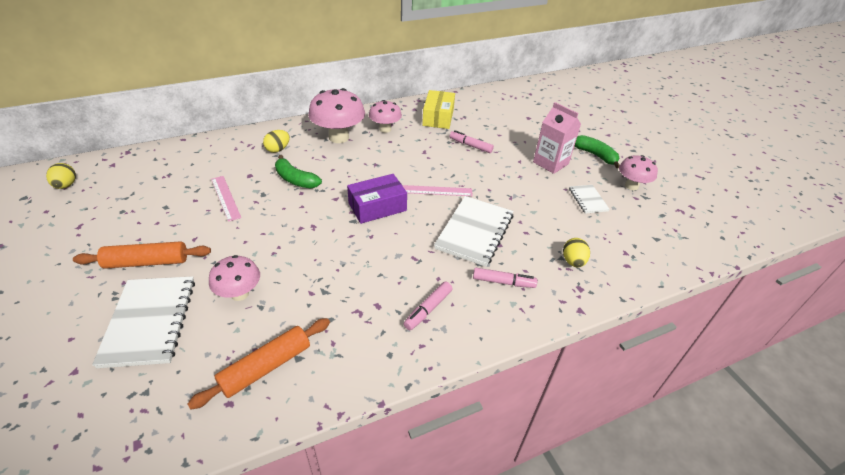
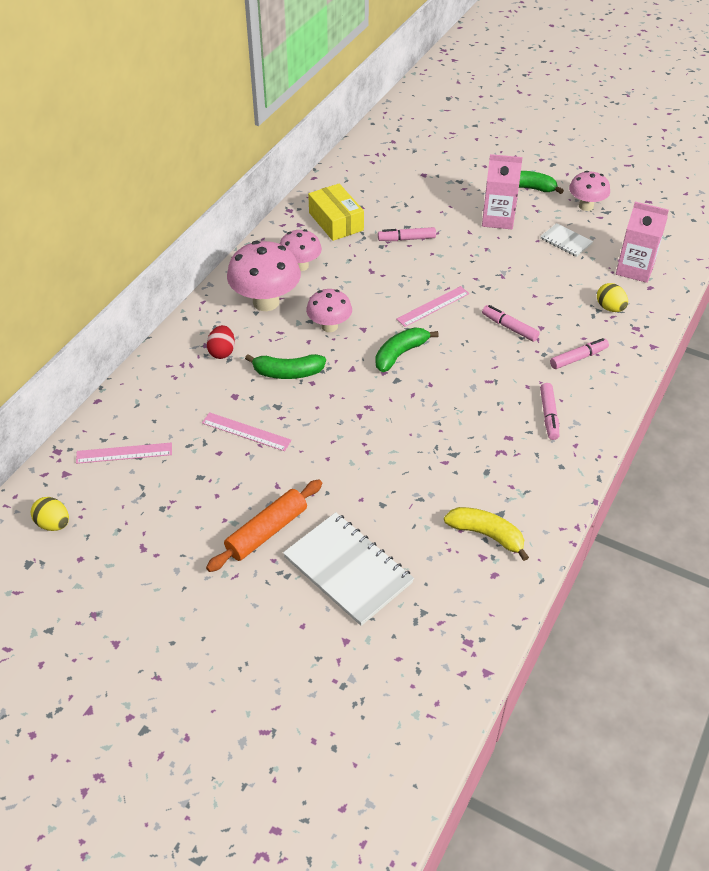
camera: 35 degrees left, 5 degrees up
orange rolling pin [188,318,330,410] -> yellow banana [444,507,529,561]
pink mushroom [209,255,260,301] -> pink mushroom moved to [306,289,352,332]
yellow egg [263,130,290,153] -> red egg [207,325,235,359]
purple box [347,174,407,224] -> green banana [376,327,439,372]
white notebook [434,196,513,267] -> pink marker [482,305,540,342]
none -> pink ruler [76,442,172,464]
none -> pink carton [616,202,669,283]

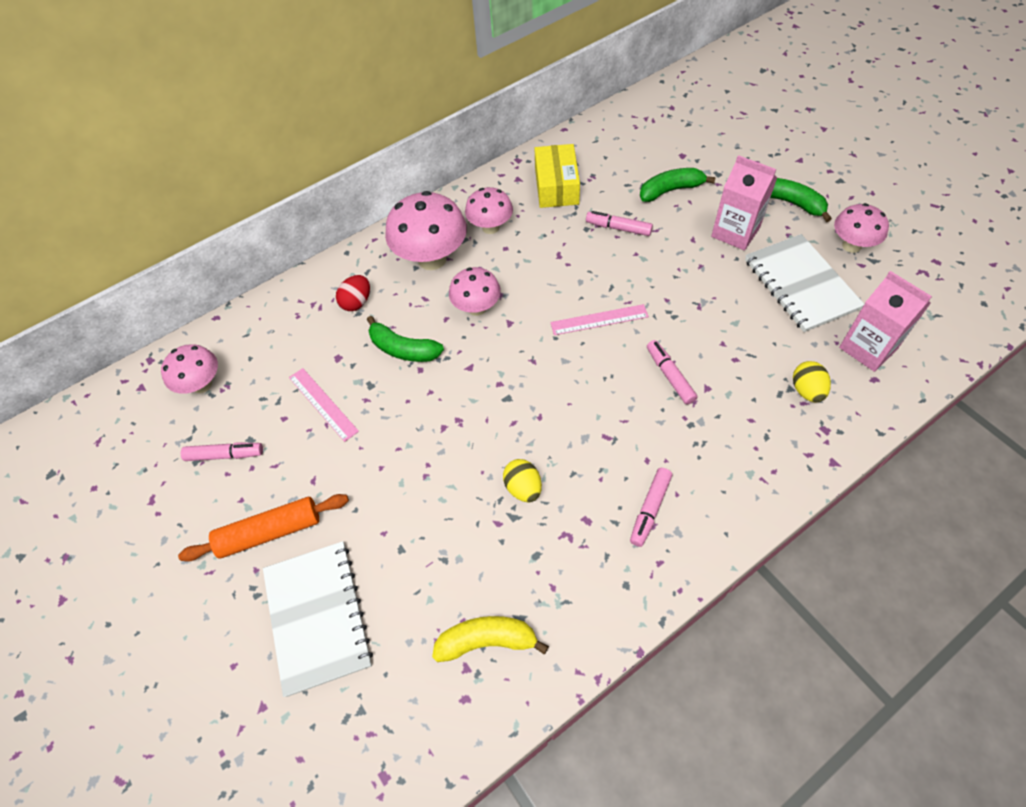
camera: 30 degrees right, 10 degrees up
yellow egg [31,497,69,531] -> yellow egg moved to [503,459,542,502]
pink ruler [76,442,172,464] -> pink mushroom [161,344,218,394]
green banana [376,327,439,372] -> green banana moved to [640,168,716,202]
yellow banana [444,507,529,561] -> yellow banana turned 60 degrees counterclockwise [432,616,549,662]
white notebook [540,223,593,257] -> white notebook [745,234,864,332], size x1.92
pink marker [550,338,609,369] -> pink marker moved to [181,442,263,461]

